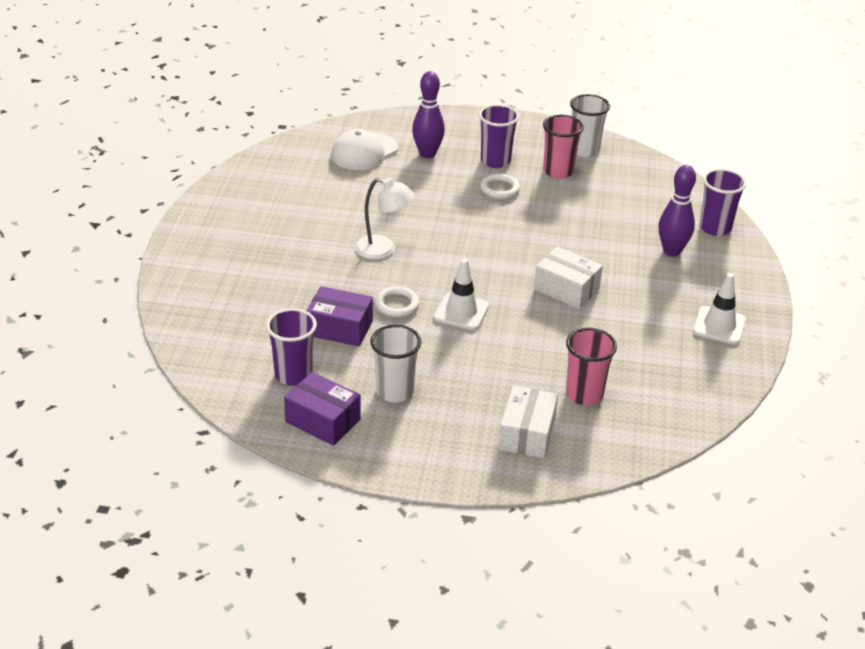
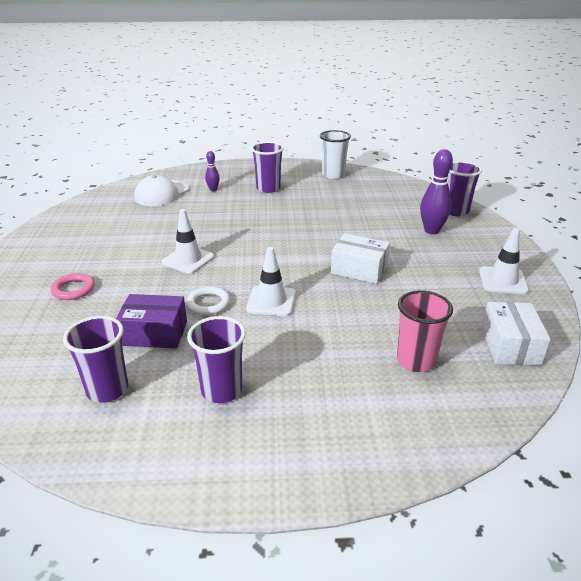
camera: 10 degrees left, 5 degrees down
purple box [284,372,361,446] -> none
white lamp [355,178,415,259] -> white traffic cone [162,209,214,274]
white cup [370,325,421,403] -> purple cup [187,316,246,403]
purple bowling pin [412,71,445,158] -> purple bowling pin [205,151,220,191], size x0.55
white ring [480,174,520,199] -> none
white box [498,385,558,459] -> white box moved to [482,302,551,365]
pink cup [543,114,584,179] -> none
none -> pink ring [51,273,95,300]

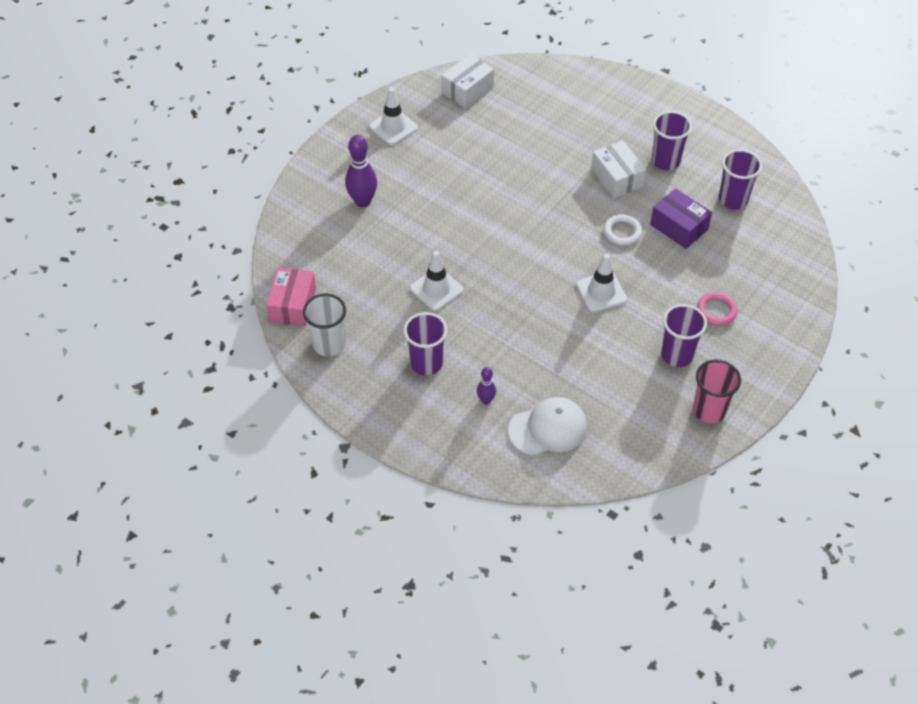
camera: 140 degrees left, 20 degrees up
white traffic cone [246,247,296,316] -> white traffic cone moved to [410,251,464,311]
white box [331,233,390,284] -> white box moved to [591,140,646,198]
pink cup [397,290,453,372] -> pink cup moved to [693,359,741,424]
purple cup [447,161,482,216] -> purple cup moved to [661,304,707,367]
none -> pink box [266,268,316,326]

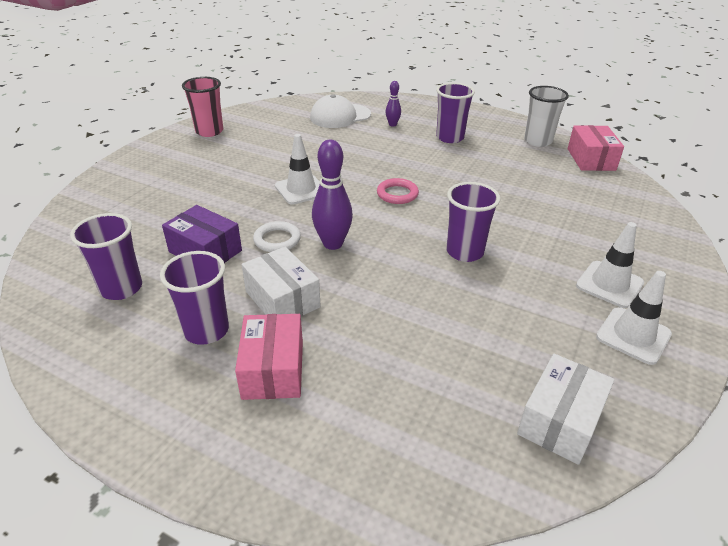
camera: 170 degrees right, 15 degrees down
purple bowling pin [345,135,377,207] -> purple bowling pin moved to [312,140,353,250]
white traffic cone [410,251,464,311] -> white traffic cone moved to [576,222,644,308]
purple cup [661,304,707,367] -> purple cup moved to [447,182,501,262]
pink ring [697,292,738,326] -> pink ring moved to [377,178,419,204]
none -> pink box [235,314,303,400]

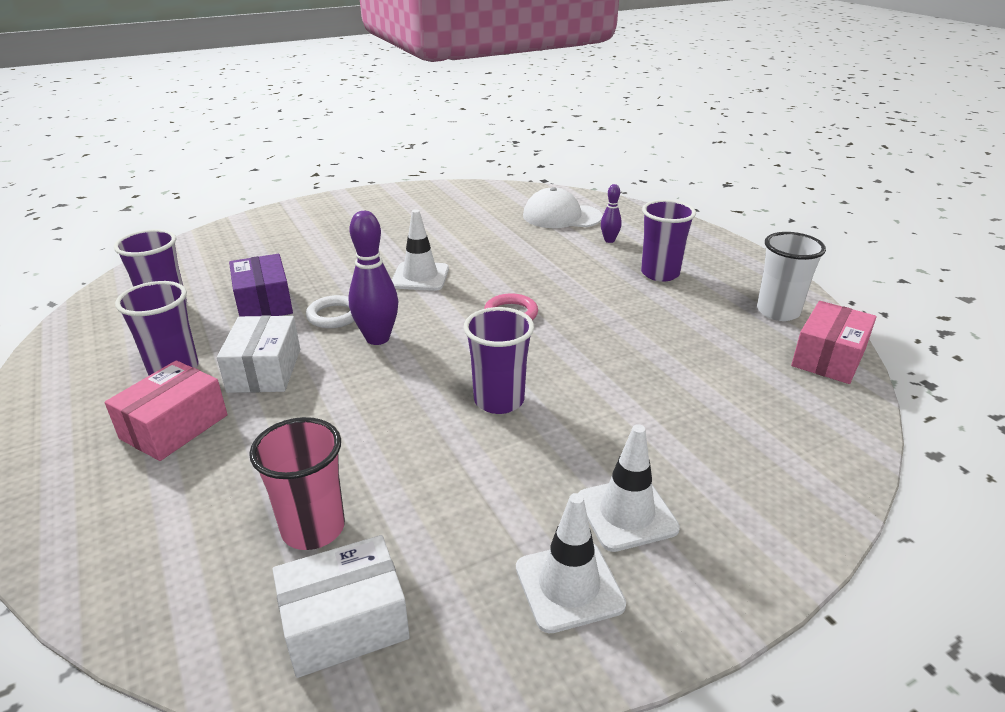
camera: 35 degrees right, 5 degrees down
pink cup [182,77,223,137] -> pink cup moved to [249,417,345,550]

